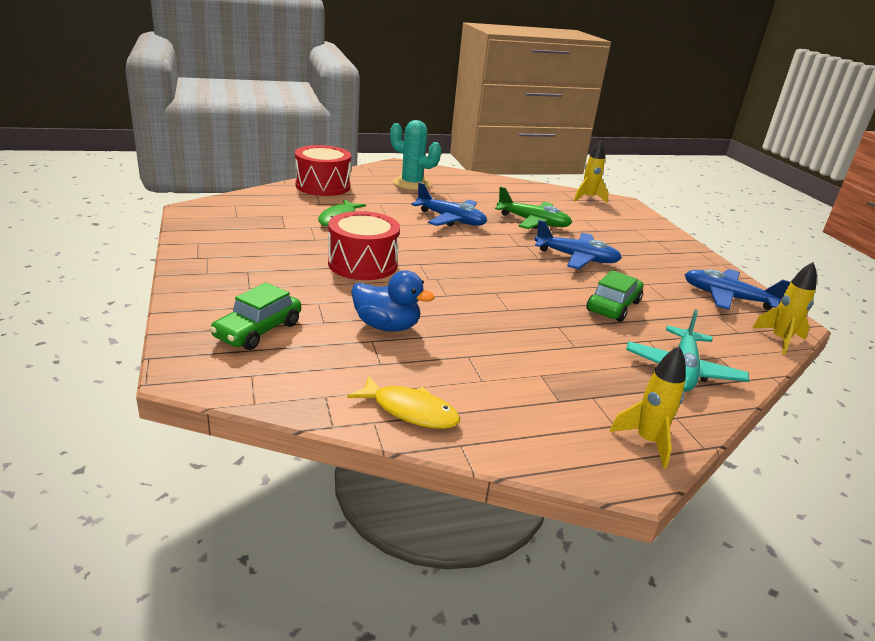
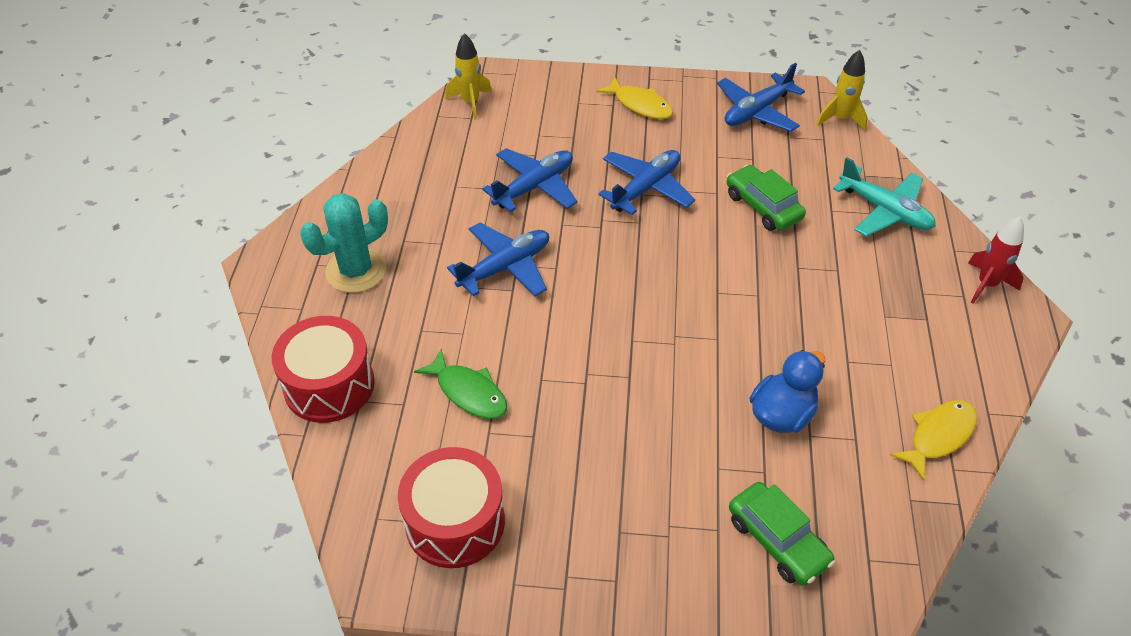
camera: 65 degrees left, 20 degrees up
red drum [328,211,400,280] -> red drum moved to [398,447,505,568]
green plane [495,187,572,229] -> blue plane [482,148,578,212]
yellow rocket [610,346,686,468] -> red rocket [968,216,1024,304]
none -> yellow fish [596,77,673,119]

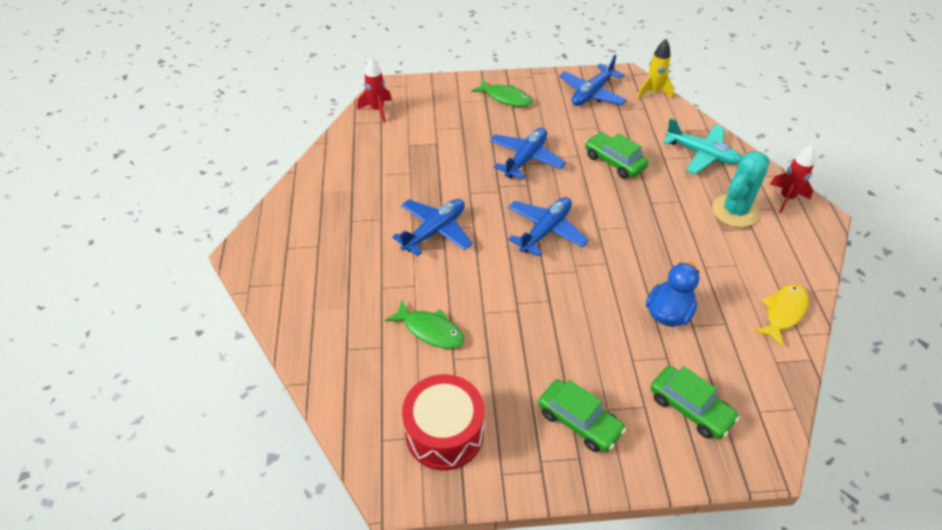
camera: 10 degrees left, 0 degrees up
red drum [272,316,375,423] -> none
turquoise cactus [300,193,388,293] -> turquoise cactus moved to [712,151,770,227]
yellow rocket [445,33,492,120] -> red rocket [357,57,392,123]
blue plane [482,148,578,212] -> blue plane moved to [508,197,589,257]
yellow fish [596,77,673,119] -> green fish [471,79,532,107]
none -> green car [538,379,626,452]

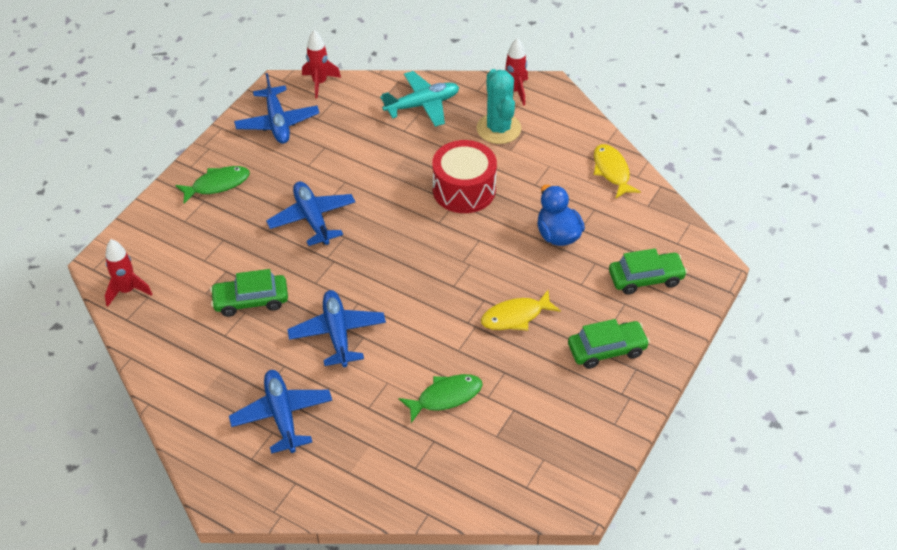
camera: 55 degrees left, 0 degrees up
red drum [402,374,485,470] -> red drum moved to [432,140,497,213]
blue plane [508,197,589,257] -> blue plane moved to [229,370,332,454]
green car [585,132,649,179] -> green car moved to [210,269,288,317]
yellow rocket [637,39,674,99] -> red rocket [302,30,341,98]
none -> yellow fish [481,290,561,331]

